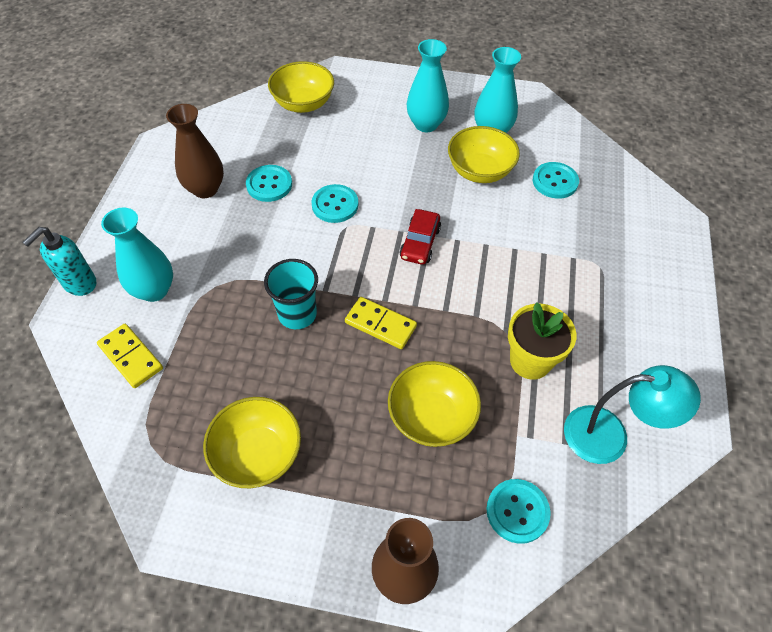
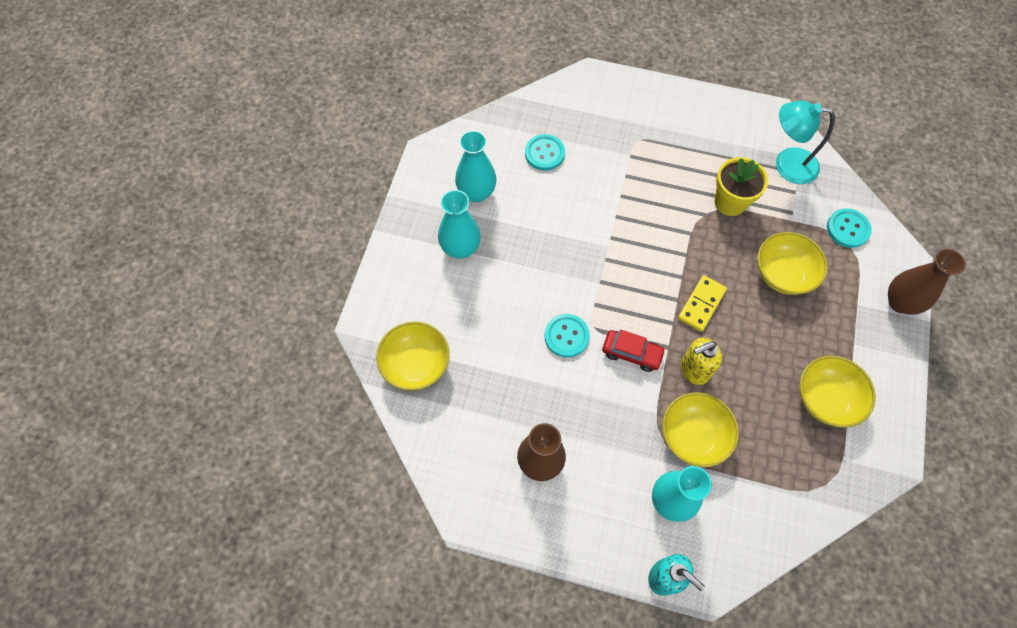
camera: 85 degrees left, 10 degrees up
yellow domino [97,324,163,388] -> none
turquoise button [246,165,292,202] -> none
turquoise cup [264,259,318,329] -> yellow soap dispenser [681,338,722,385]
red car [400,209,441,265] -> red car moved to [602,330,666,372]
yellow bowl [448,126,520,183] -> yellow bowl moved to [662,392,739,467]
turquoise lamp [564,365,701,464] -> turquoise lamp turned 90 degrees counterclockwise [776,101,835,184]

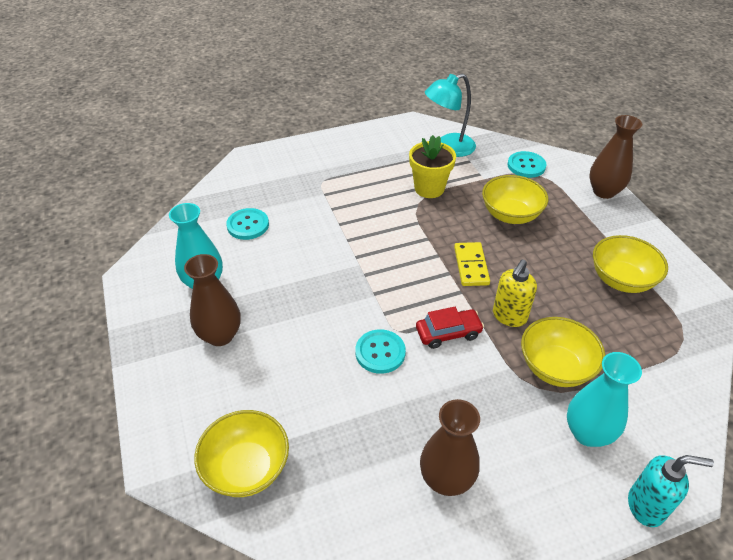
camera: 35 degrees left, 20 degrees down
turquoise vase [438,190,481,259] -> brown vase [184,254,241,346]

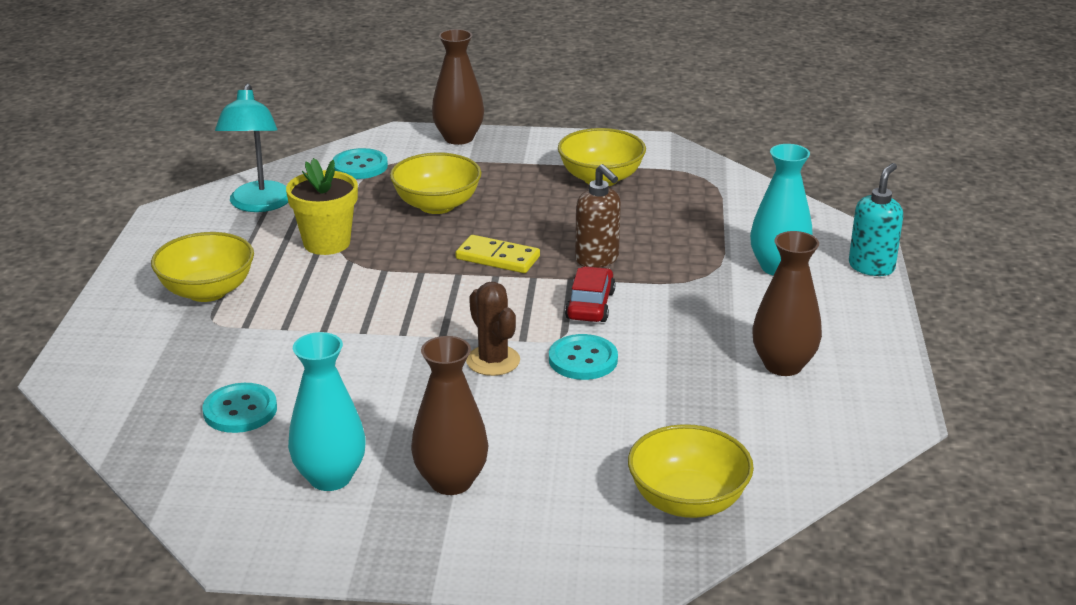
camera: 65 degrees left, 15 degrees down
yellow soap dispenser [493,259,537,327] -> brown soap dispenser [575,164,621,268]
yellow bowl [521,317,605,387] -> yellow bowl moved to [151,232,254,302]
none -> brown cactus [466,282,520,376]

